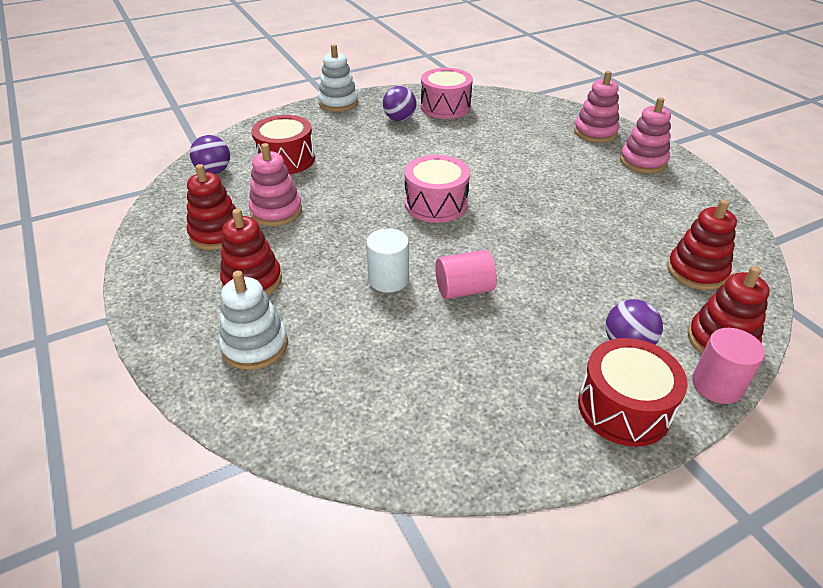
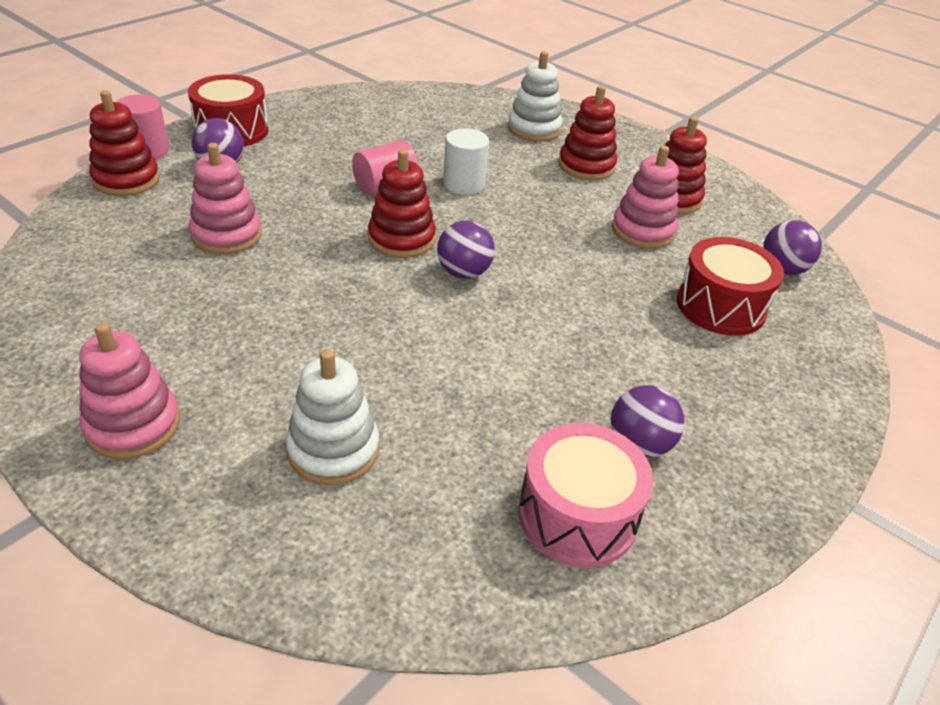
camera: 155 degrees right, 0 degrees up
white stacking toy [318,44,358,112] -> white stacking toy moved to [286,349,379,485]
pink drum [404,155,470,223] -> purple ball [437,221,495,279]
pink stacking toy [574,71,619,143] -> pink stacking toy moved to [189,143,262,254]
red stacking toy [667,199,737,290] -> red stacking toy moved to [368,149,436,258]

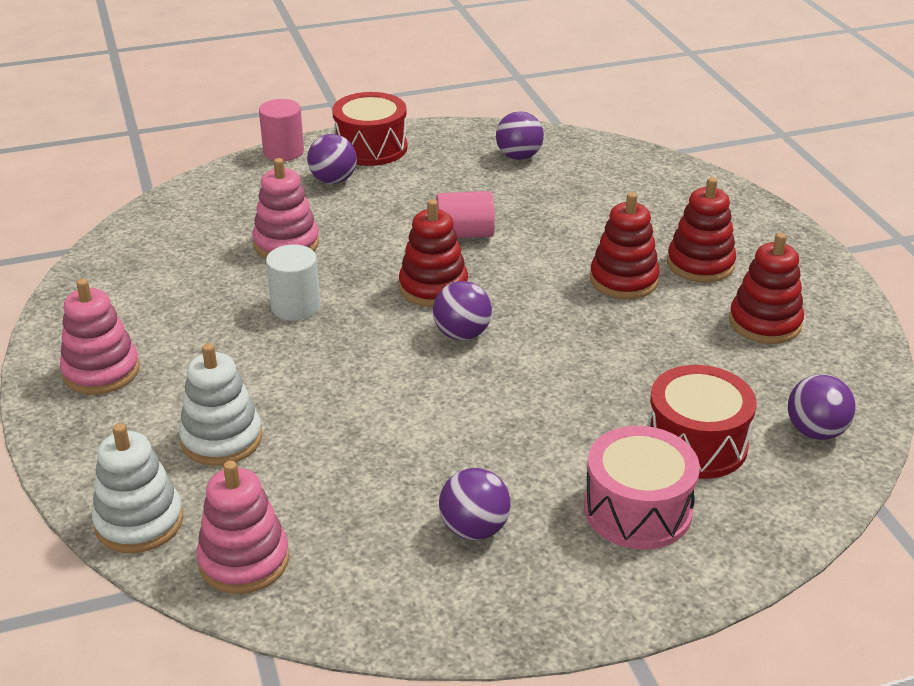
camera: 35 degrees right, 5 degrees down
red stacking toy [89,90,160,196] -> red stacking toy moved to [590,192,660,299]
white cylinder [443,128,489,195] -> white cylinder moved to [266,245,320,321]
white stacking toy [508,51,562,142] -> white stacking toy moved to [92,423,183,553]
pink drum [519,423,654,568] -> pink drum moved to [584,426,700,549]
pink stacking toy [612,146,679,249] -> pink stacking toy moved to [196,460,289,594]
none -> purple ball [496,111,544,160]

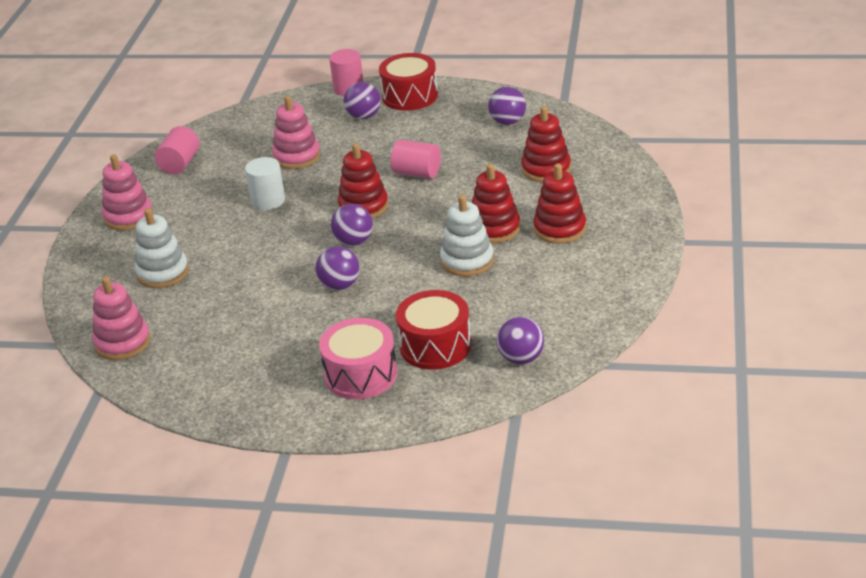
camera: 30 degrees right, 0 degrees up
white stacking toy [92,423,183,553] -> white stacking toy moved to [440,195,494,277]
purple ball [439,468,511,540] -> purple ball moved to [316,246,360,290]
red stacking toy [729,233,804,344] -> red stacking toy moved to [521,106,571,182]
none -> pink cylinder [154,126,199,174]

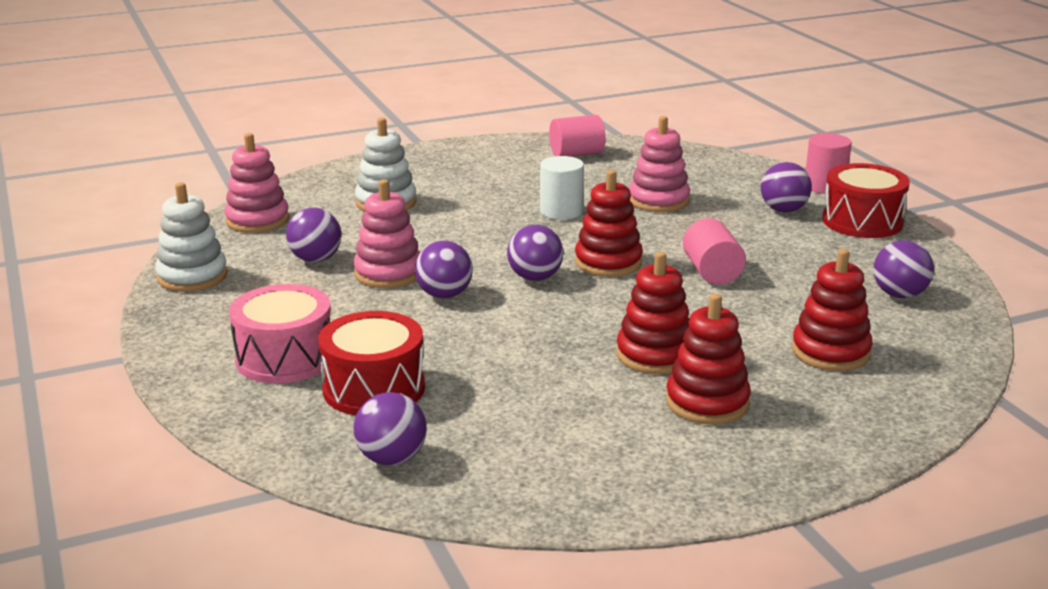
camera: 55 degrees right, 10 degrees down
pink stacking toy [102,154,153,231] -> pink stacking toy moved to [353,179,420,288]
white stacking toy [440,195,494,277] -> white stacking toy moved to [155,182,228,292]
none -> purple ball [286,208,341,262]

